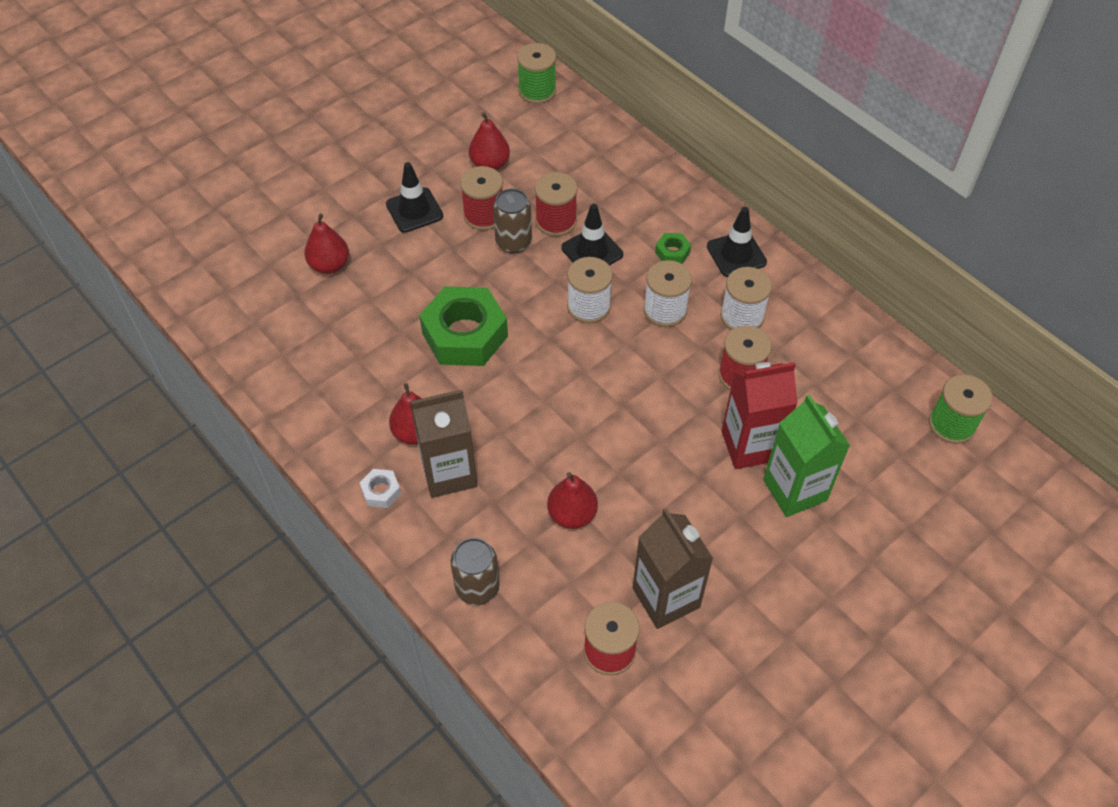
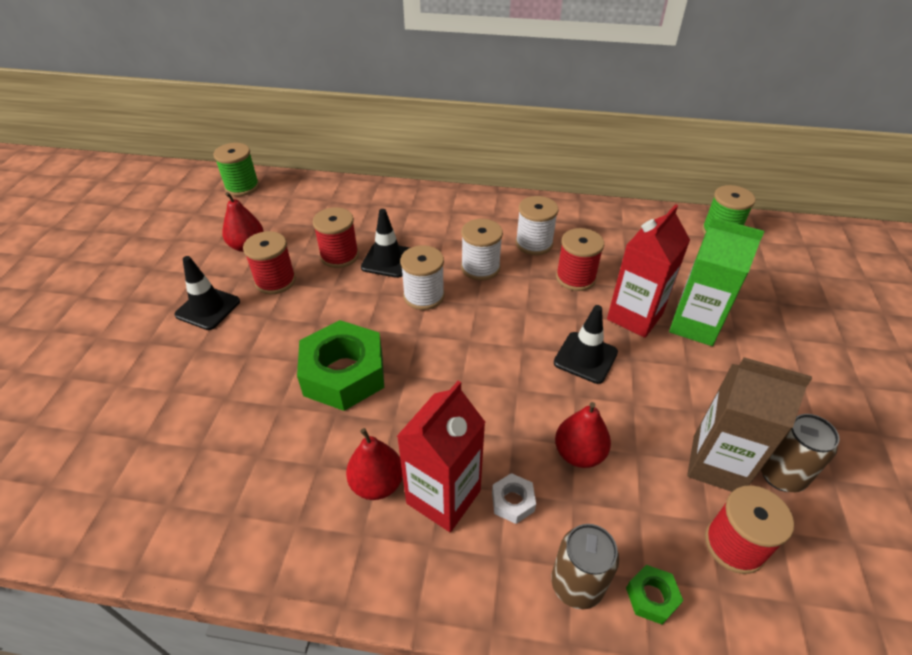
camera: 40 degrees left, 10 degrees down
red pear [304,213,349,274] -> none
white nut [360,469,401,508] -> white nut moved to [492,473,536,524]
brown carton [410,390,477,498] -> red carton [397,381,485,532]
brown can [493,188,532,254] -> brown can moved to [761,414,840,492]
green nut [655,233,691,264] -> green nut moved to [626,565,684,624]
black traffic cone [707,207,767,277] -> black traffic cone moved to [554,305,618,384]

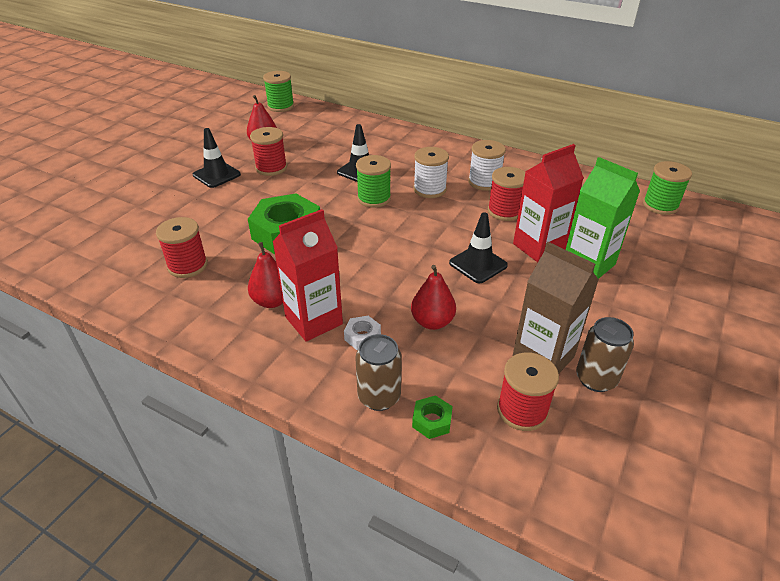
camera: 20 degrees right, 5 degrees down
red spool [313,207,359,268] -> red spool moved to [156,217,208,278]
white spool [400,245,445,310] -> green spool [356,155,391,208]

